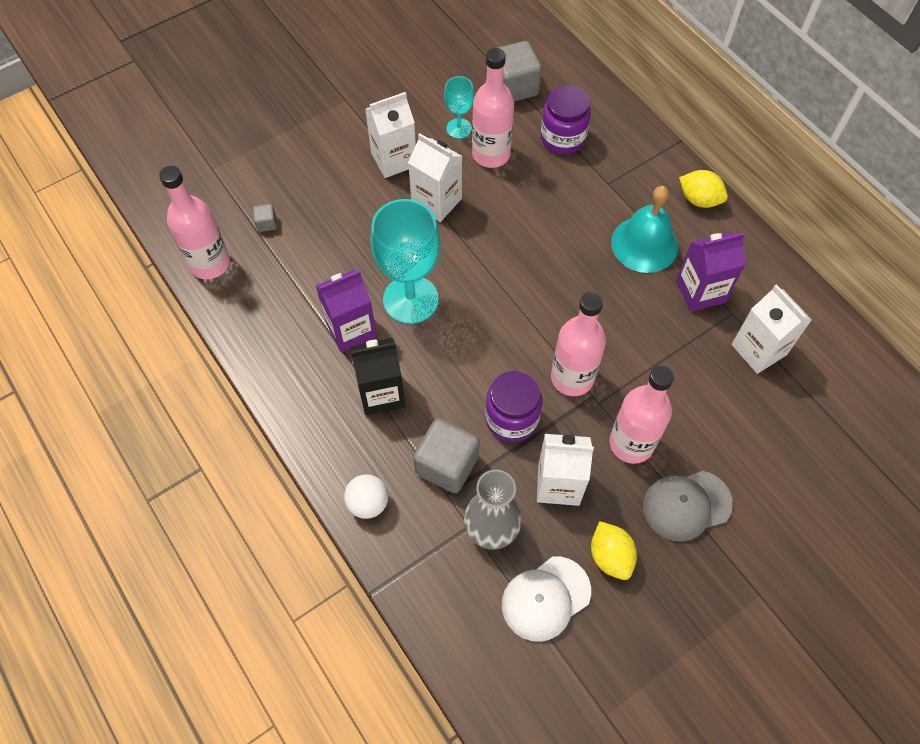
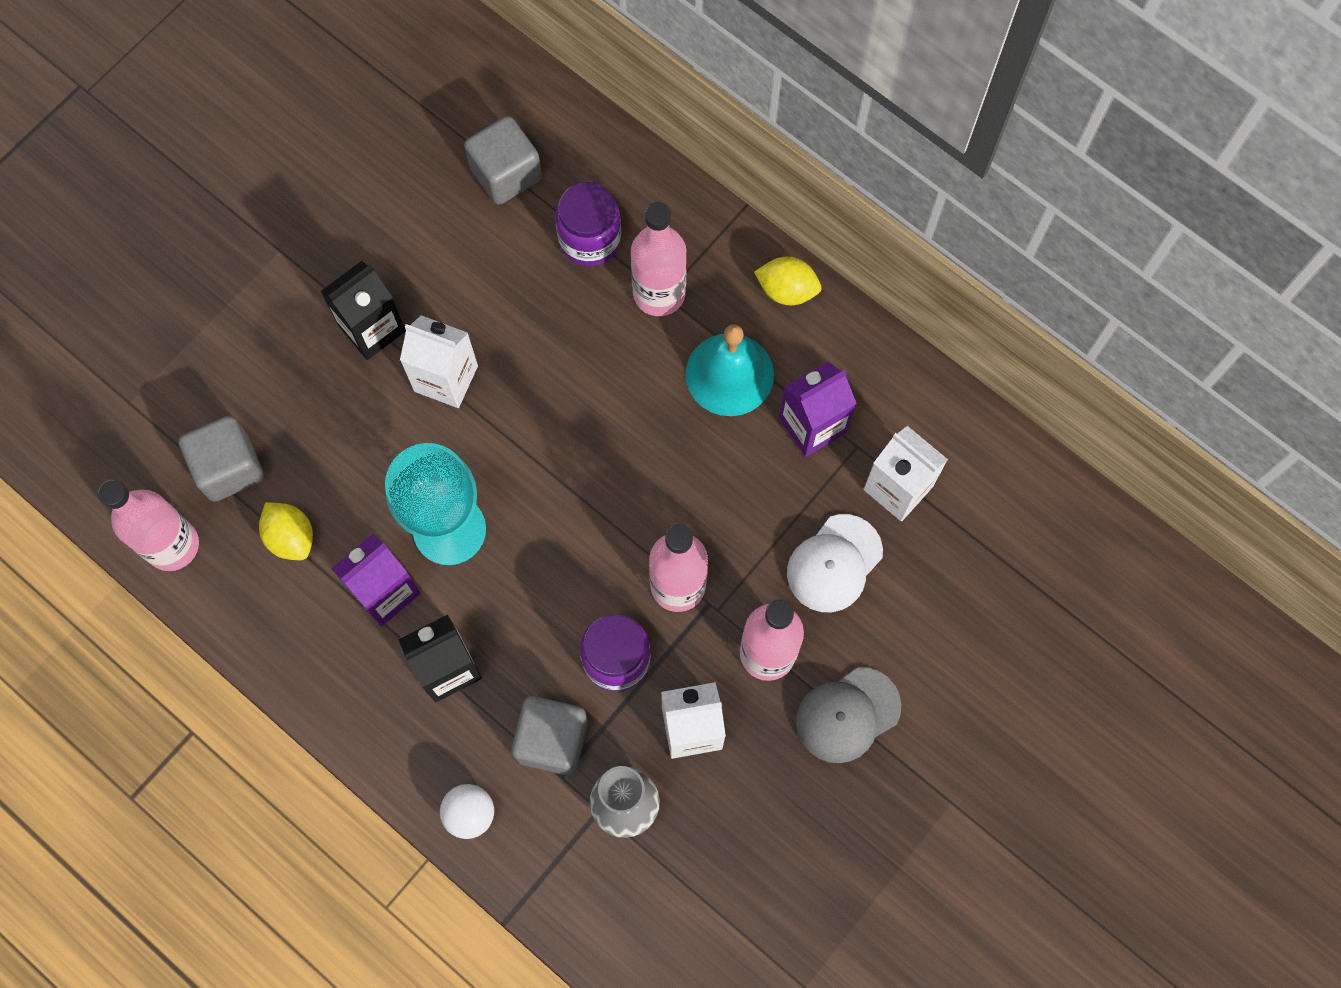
camera: 15 degrees left, 10 degrees up
grey cube [253,204,277,232] -> grey cube [179,416,264,502], size x2.22
white carton [365,92,416,178] -> black carton [320,261,406,360]
turquoise goblet [444,76,474,139] -> none
pink bottle [472,48,514,168] -> pink bottle moved to [631,202,687,316]
white cap [502,557,591,642] -> white cap moved to [787,514,883,612]
yellow lemon [591,521,637,580] -> yellow lemon moved to [259,502,313,560]

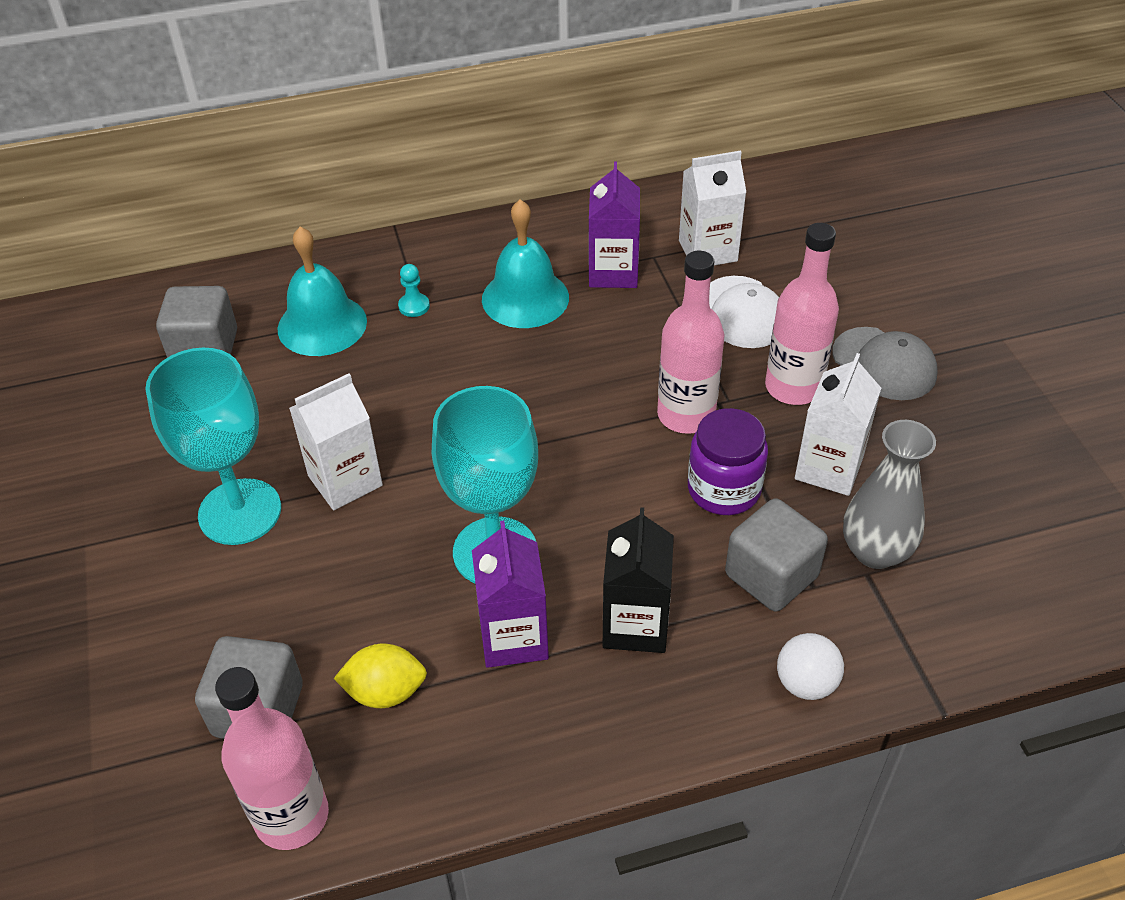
camera: 55 degrees left, 25 degrees down
black carton [320,261,406,360] -> turquoise goblet [145,348,281,545]
purple jar [555,182,621,266] -> turquoise bell [277,227,367,356]
pink bottle [631,202,687,316] -> turquoise pawn [398,264,430,317]
yellow lemon [754,257,821,305] -> none
grey cap [796,667,901,763] -> grey cap turned 45 degrees counterclockwise [832,327,938,400]

